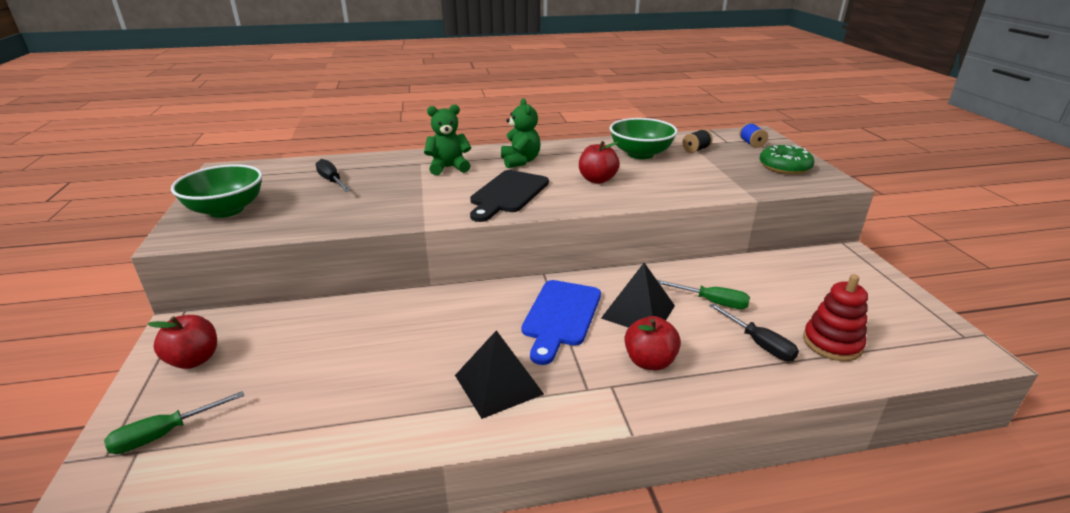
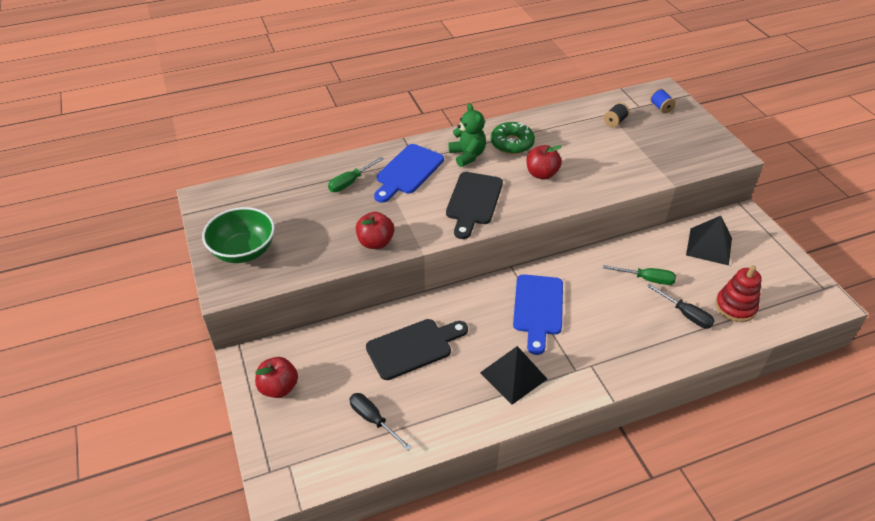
camera: 10 degrees left, 15 degrees up
green screwdriver [104,391,244,454] -> green screwdriver moved to [328,157,384,192]
black screwdriver [316,159,351,192] -> black screwdriver moved to [349,393,412,451]
green teddy bear [424,104,471,175] -> blue cutting board [374,144,444,203]
black pyramid [601,263,675,328] -> black pyramid moved to [686,216,732,265]
green bowl [609,118,678,159] -> none
red apple [625,316,681,370] -> red apple moved to [356,212,394,249]
green donut [760,145,815,175] -> green donut moved to [491,122,535,154]
none -> black cutting board [366,319,468,380]

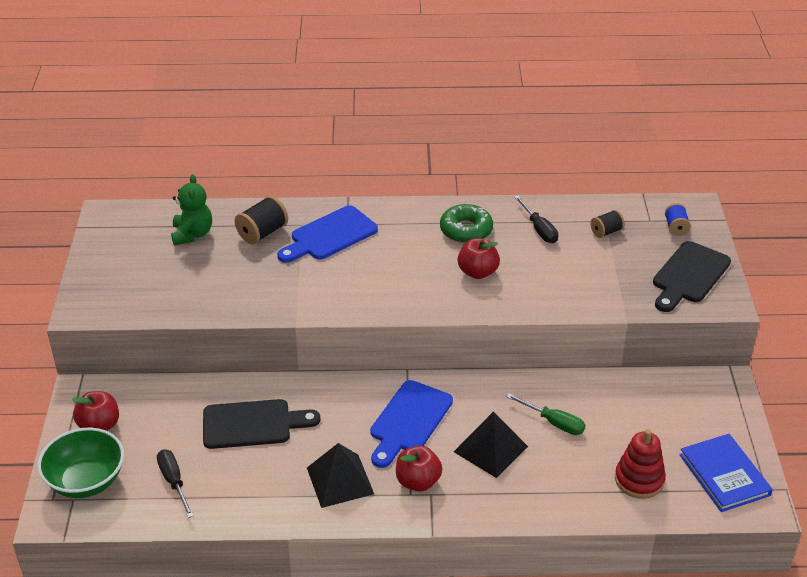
camera: 20 degrees right, 5 degrees down
green bowl [202,207,275,263] -> green bowl moved to [38,428,124,498]
green screwdriver [328,157,384,192] -> black spool [235,196,288,244]
red apple [356,212,394,249] -> red apple moved to [396,446,442,492]
black cutting board [446,172,503,239] -> black cutting board moved to [653,241,731,312]
green teddy bear [448,103,486,167] -> green teddy bear moved to [171,174,212,245]
black screwdriver [647,284,715,329] -> black screwdriver moved to [514,195,558,243]
black pyramid [686,216,732,265] -> black pyramid moved to [454,412,528,478]
none -> blue book [679,434,773,512]

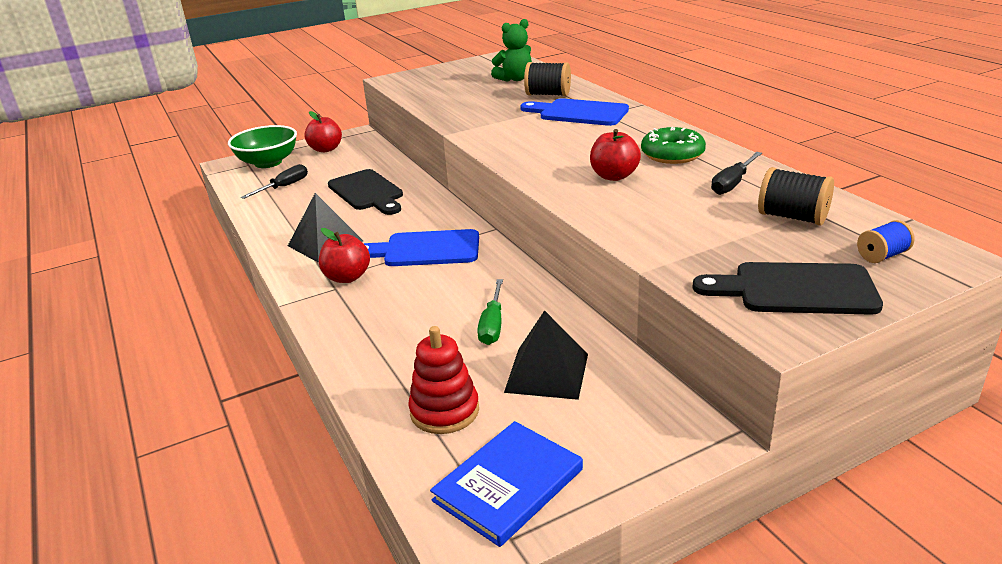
camera: 65 degrees right, 10 degrees down
black pyramid [454,412,528,478] -> black pyramid moved to [504,310,588,400]
black spool [591,210,625,238] -> black spool [758,167,834,226], size x1.58

